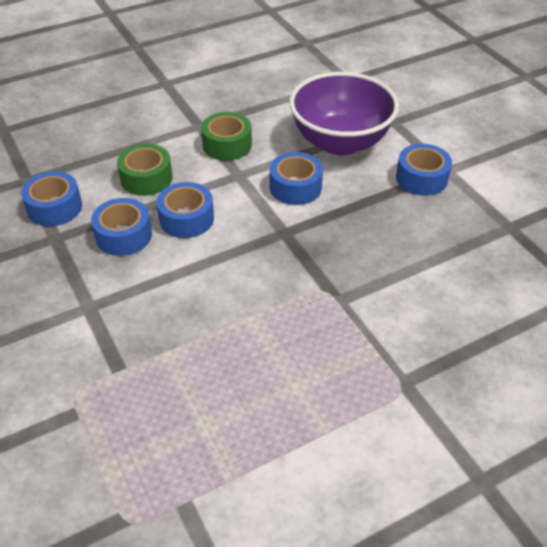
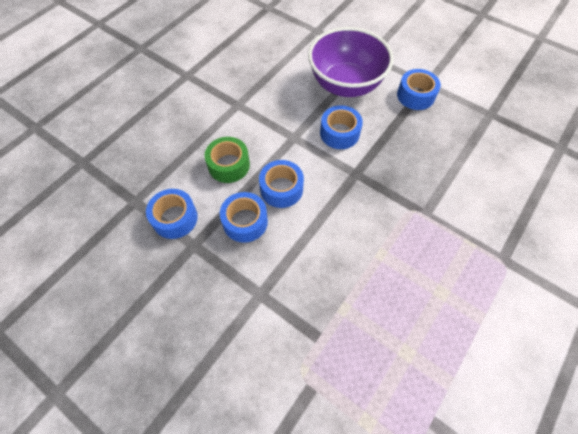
camera: 25 degrees left, 15 degrees up
green tape [201,112,252,161] -> none

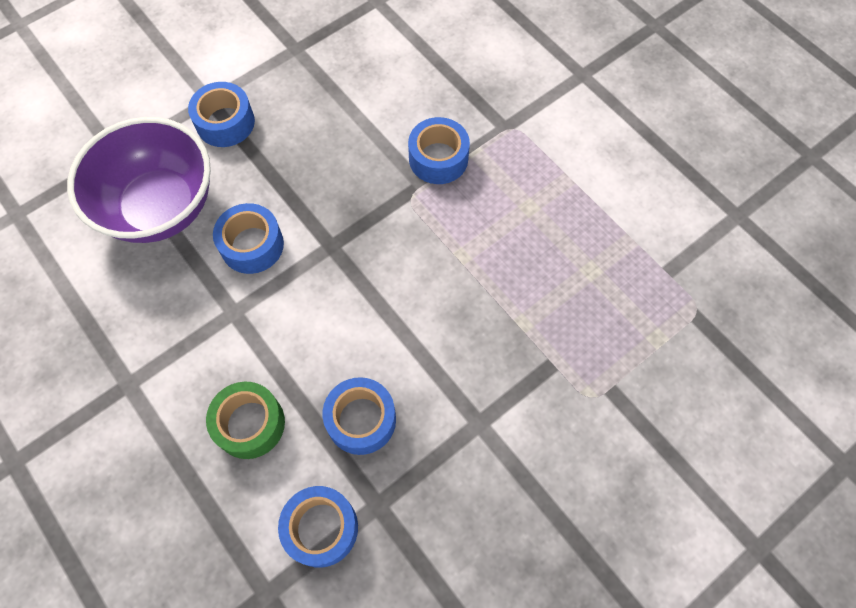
camera: 75 degrees left, 5 degrees up
blue tape [259,160,304,208] -> blue tape moved to [408,117,470,184]

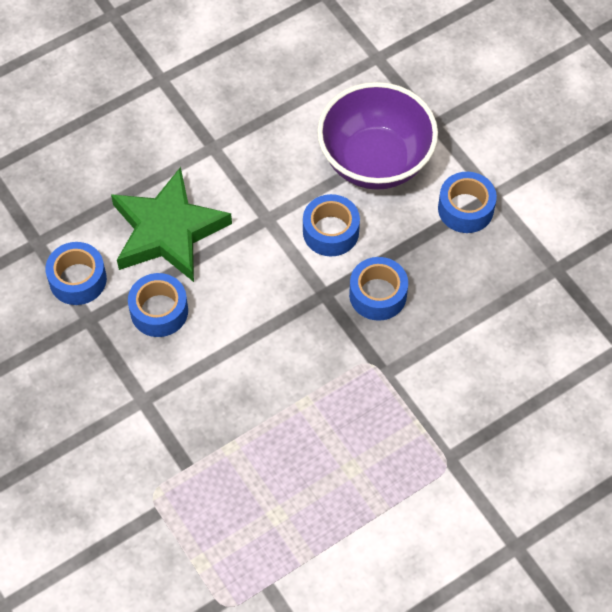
camera: 95 degrees right, 5 degrees down
green tape [206,382,285,459] -> green star [111,167,232,282]
blue tape [408,117,470,184] -> blue tape moved to [349,257,408,321]

